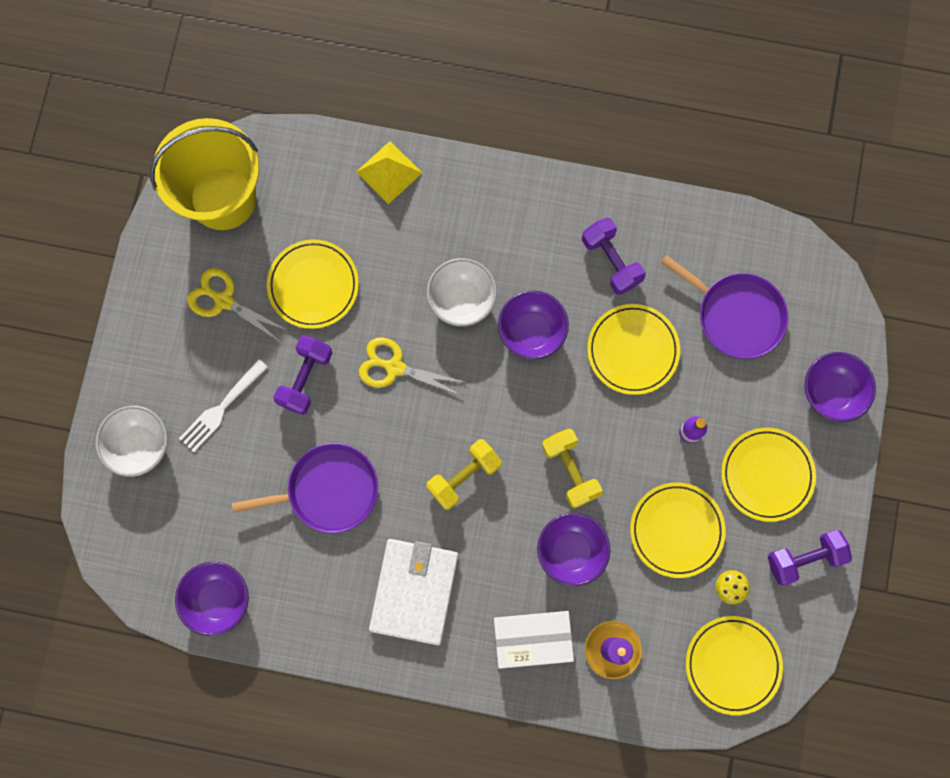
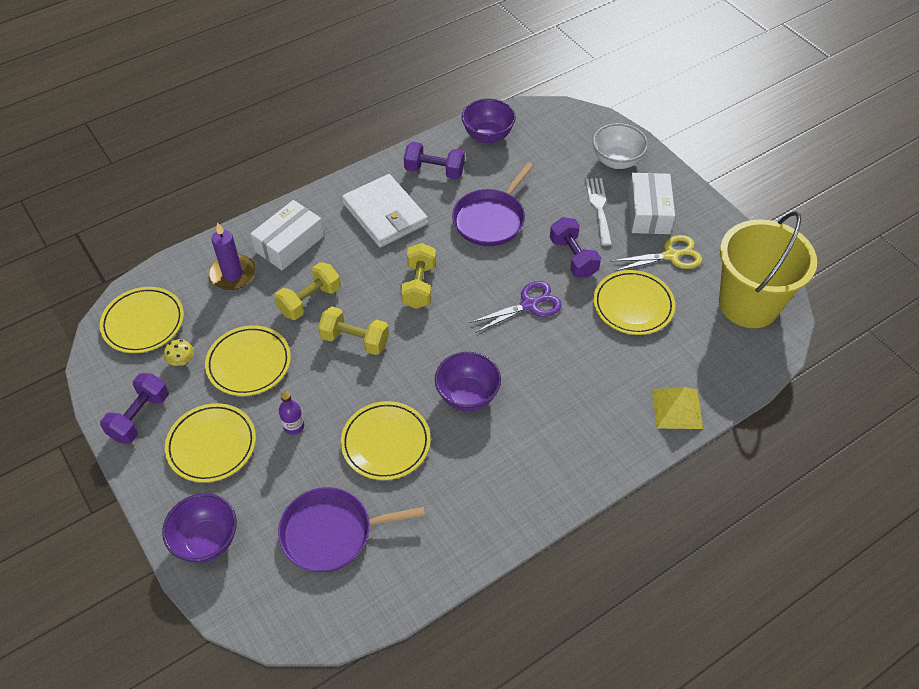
camera: 135 degrees right, 25 degrees down
yellow scissors [359,337,467,396] -> purple scissors [470,281,562,333]
white bowl [427,258,497,326] -> none
purple bowl [537,513,611,586] -> yellow dumbbell [274,262,341,320]
purple dumbbell [582,218,646,295] -> purple dumbbell moved to [404,142,465,179]
none -> white box [628,173,675,234]

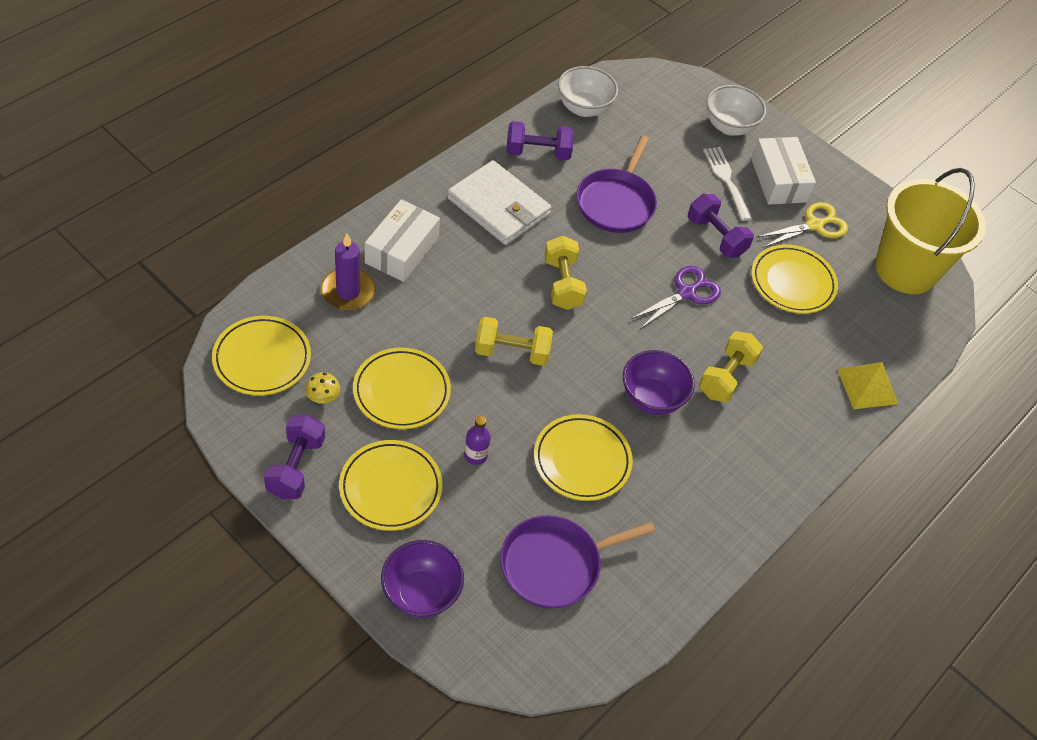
camera: 20 degrees left, 0 degrees up
yellow dumbbell [274,262,341,320] -> yellow dumbbell moved to [699,332,763,402]
purple bowl [462,99,516,143] -> white bowl [558,66,618,117]

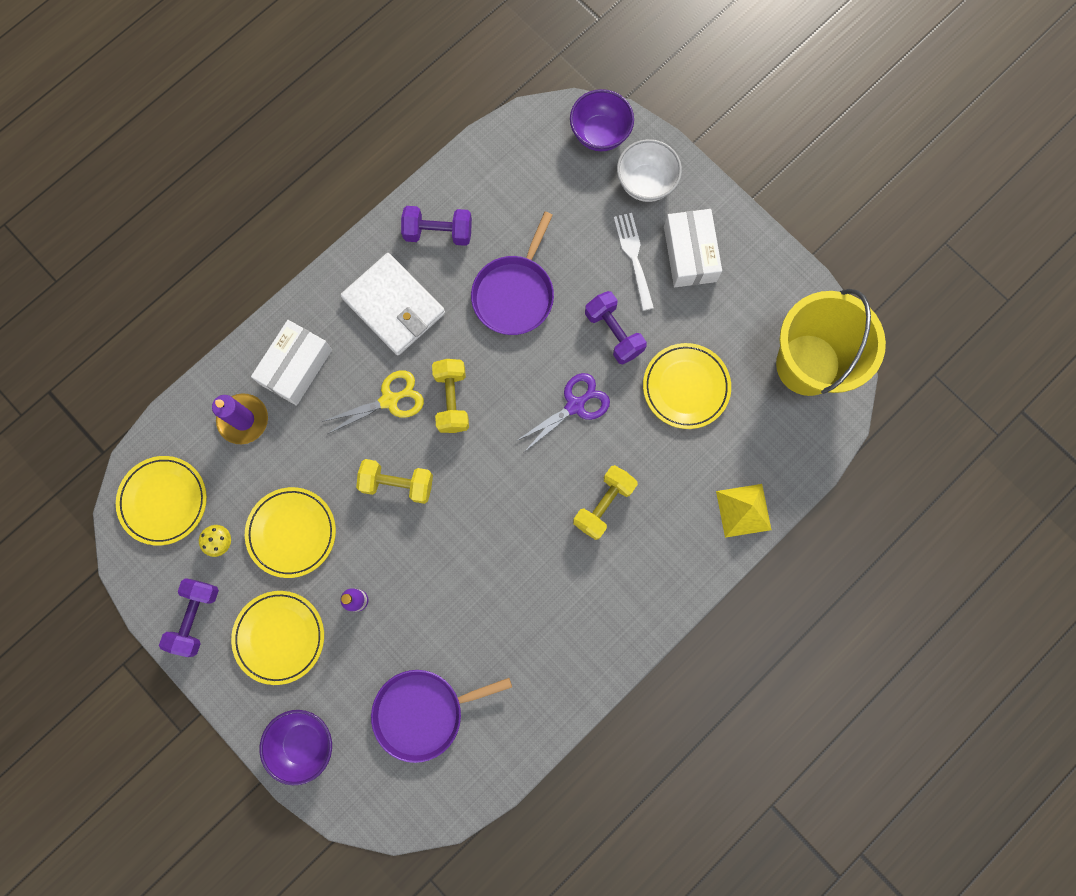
camera: 10 degrees right, 25 degrees up
yellow plate [534,414,633,501] -> none
white bowl [558,66,618,117] -> none
purple bowl [623,350,695,415] -> purple bowl moved to [570,89,634,151]
yellow scissors [757,202,848,248] -> yellow scissors moved to [321,370,424,434]

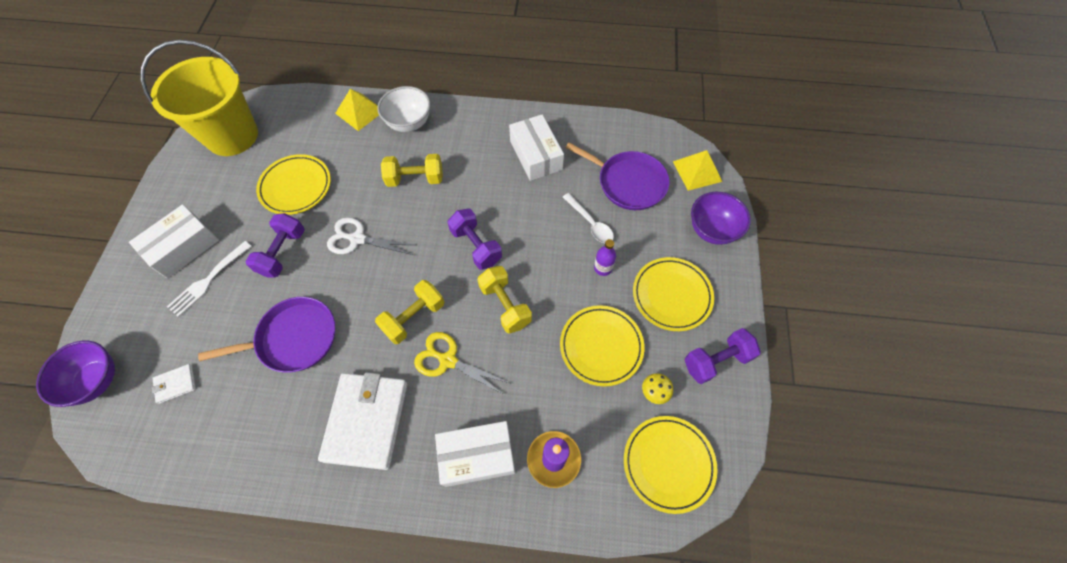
camera: 130 degrees left, 15 degrees down
purple dumbbell [401,206,472,246] -> purple dumbbell moved to [447,209,502,270]
purple scissors [516,373,610,452] -> white scissors [327,217,415,255]
white bowl [617,139,682,202] -> white bowl moved to [377,86,430,132]
none -> white wallet [152,364,196,404]
none -> white box [509,114,564,181]
none -> white spoon [563,193,614,243]
none -> yellow pyramid [673,150,722,191]

